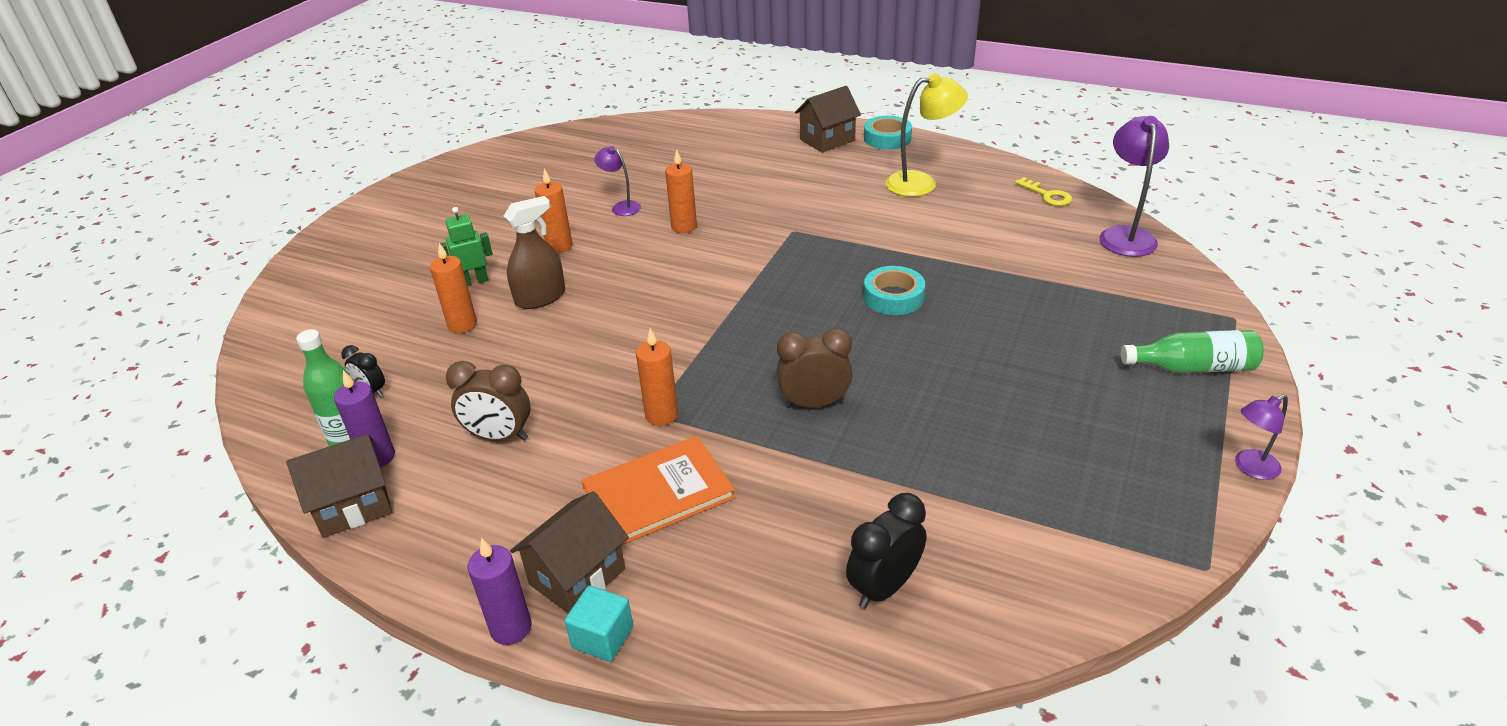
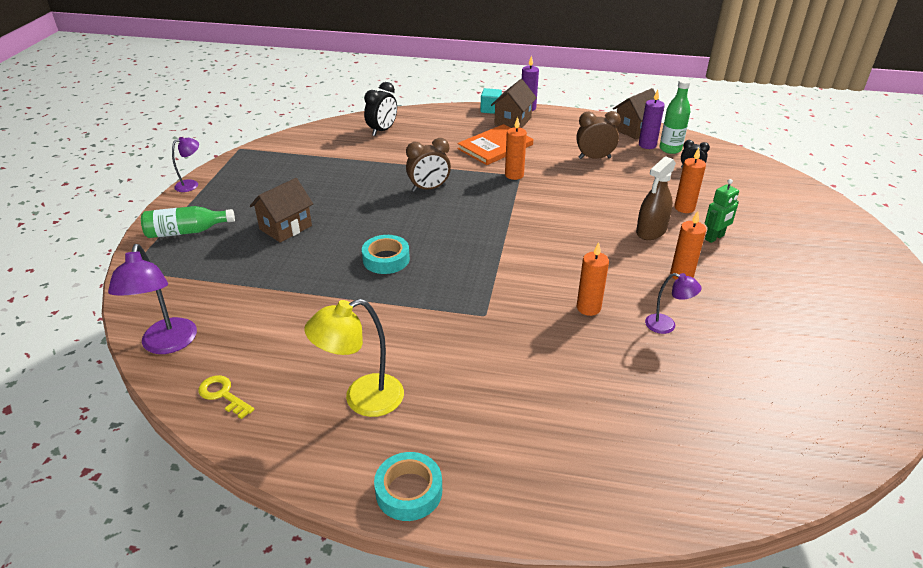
camera: 165 degrees right, 0 degrees up
brown house [795,86,861,153] -> brown house moved to [250,178,313,243]

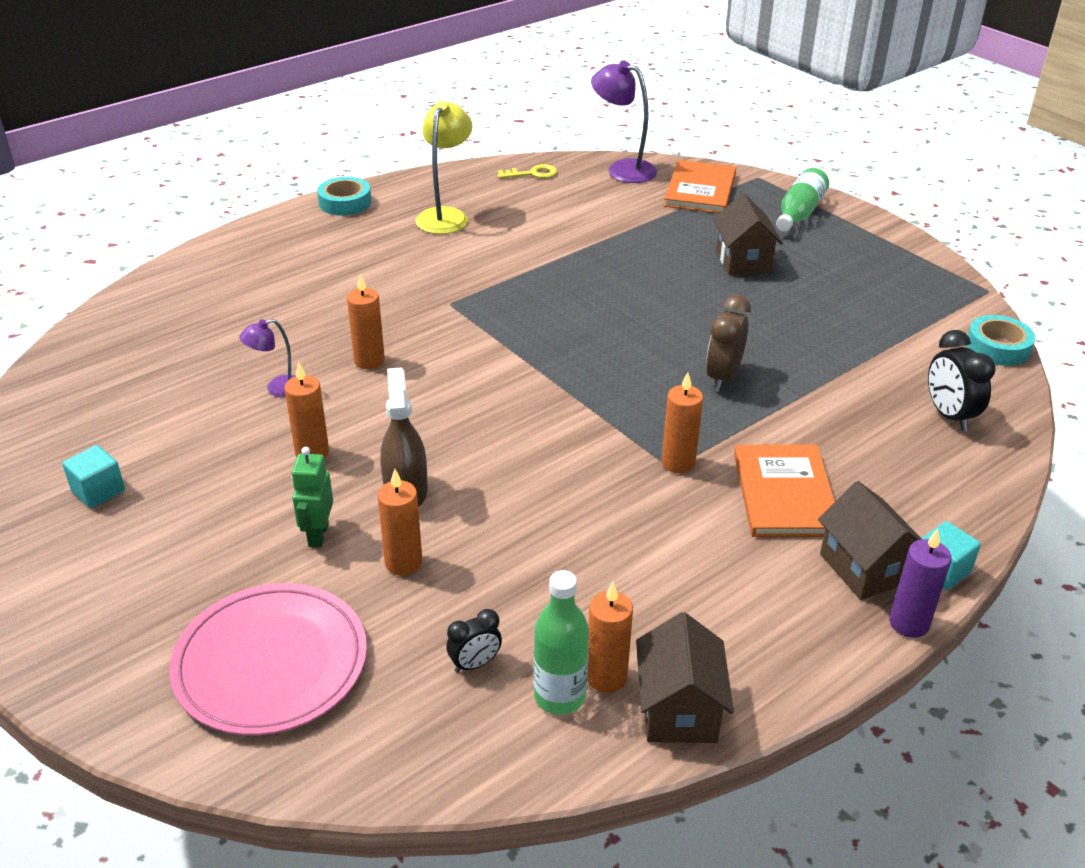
camera: 130 degrees right, 0 degrees up
purple lamp [172,137,199,192] -> none
turquoise tape [362,235,410,274] -> turquoise tape moved to [966,315,1035,366]
brown clock [576,111,621,159] -> none
purple candle [639,90,665,149] -> orange candle [587,582,633,693]
none -> turquoise cube [62,445,125,508]
none -> pink plate [169,583,367,735]
none -> orange book [664,160,736,213]

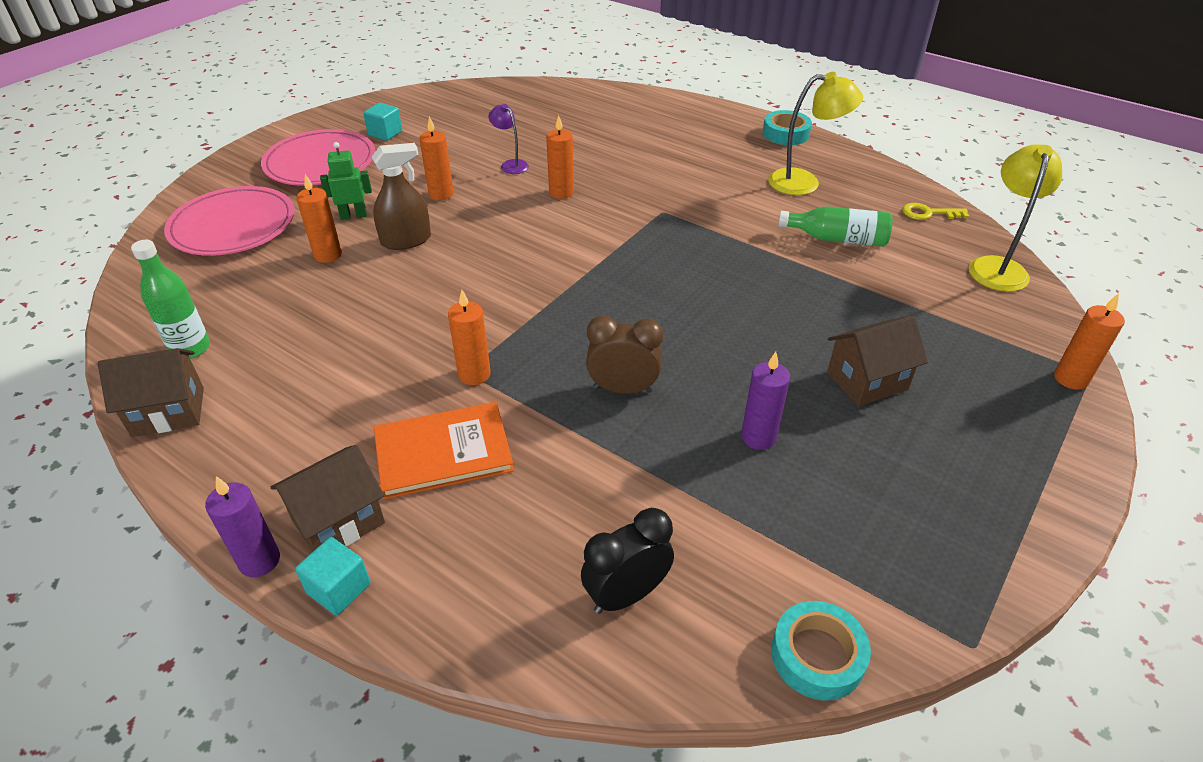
camera: 75 degrees right, 5 degrees up
black clock [446,609,502,673] -> none
yellow key [498,164,557,179] -> yellow key turned 120 degrees clockwise [902,203,969,220]
orange candle [587,582,633,693] -> orange candle moved to [1054,293,1125,390]
purple lamp [591,61,657,183] -> yellow lamp [969,144,1062,292]
orange book [664,160,736,213] -> none
green bottle [776,168,829,232] -> green bottle moved to [778,206,893,247]
none -> pink plate [261,129,375,186]
none -> purple candle [741,352,790,450]

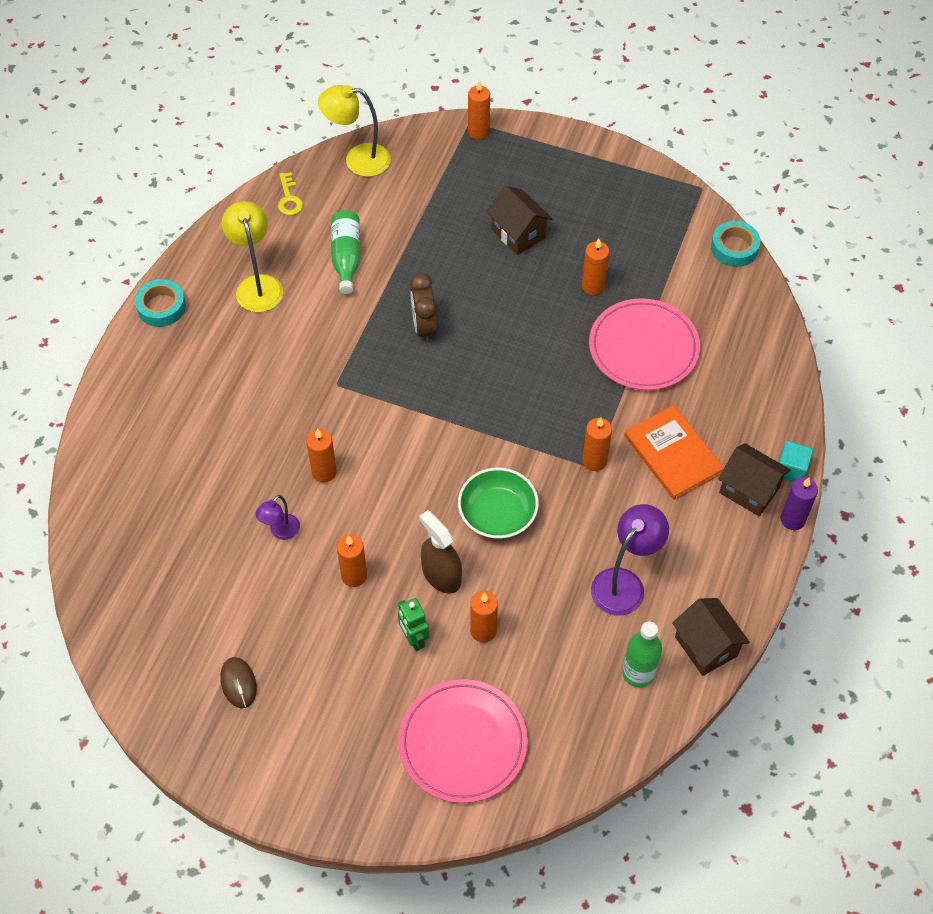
camera: 105 degrees left, 15 degrees up
pink plate [261,129,375,186] -> pink plate moved to [589,298,700,390]
turquoise cube [363,103,402,141] -> brown mouse [220,657,257,708]
black clock [581,508,674,614] -> none
brown clock [586,315,663,394] -> brown clock moved to [410,273,437,344]
purple candle [741,352,790,450] -> orange candle [582,239,609,295]
none -> green bowl [458,468,539,539]
none -> purple lamp [591,504,669,616]

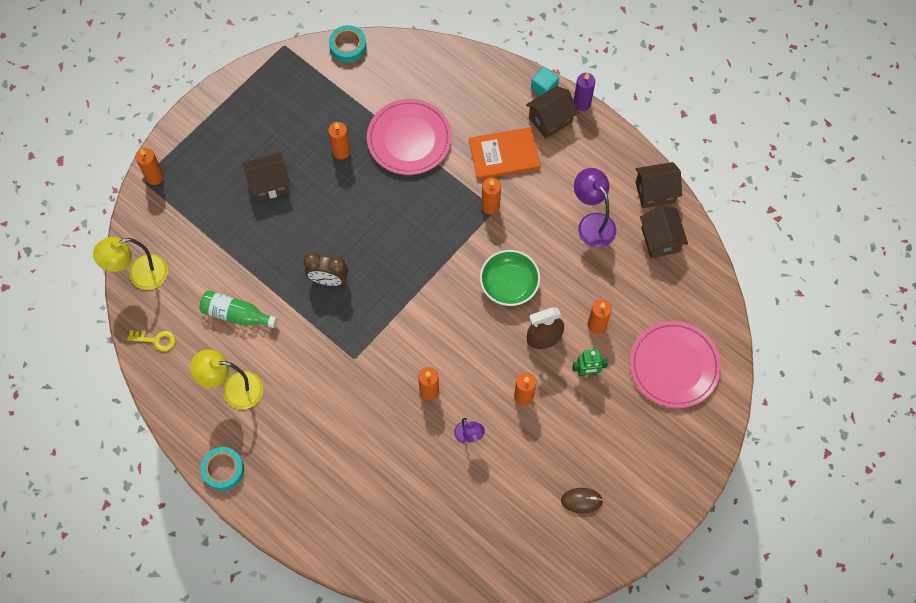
camera: 70 degrees left, 10 degrees up
yellow lamp [318,85,391,177] -> yellow lamp turned 45 degrees clockwise [93,237,168,290]
green bottle [622,622,662,688] -> brown house [640,205,688,258]

